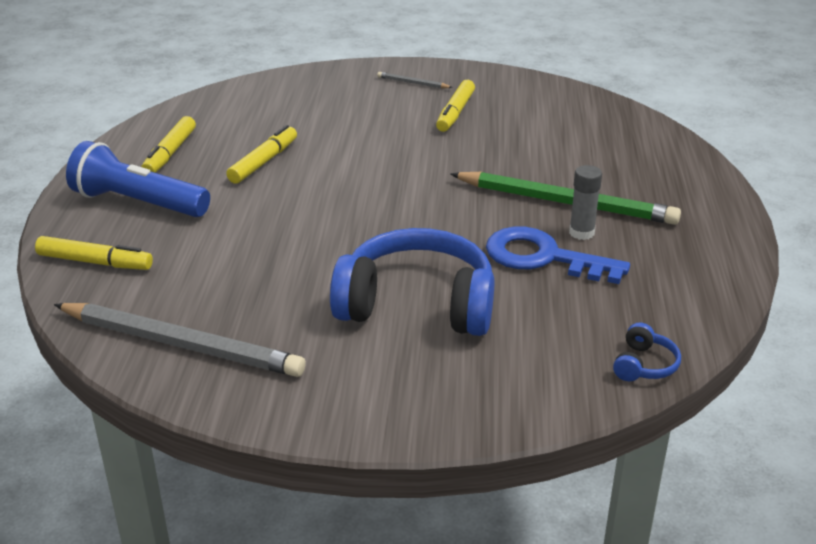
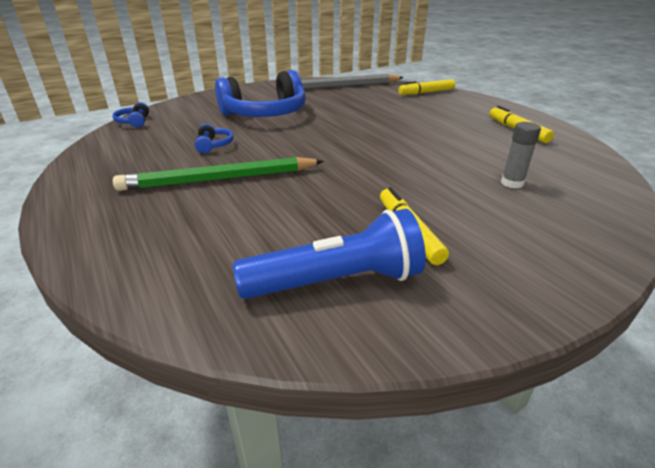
camera: 145 degrees right, 0 degrees up
blue flashlight [66,141,210,217] -> blue flashlight moved to [233,209,426,299]
yellow marker [226,125,297,184] -> none
grey pencil [377,72,453,89] -> none
blue key [486,227,630,284] -> blue headphones [195,123,234,153]
grey glue stick [569,165,602,240] -> grey glue stick moved to [501,122,541,189]

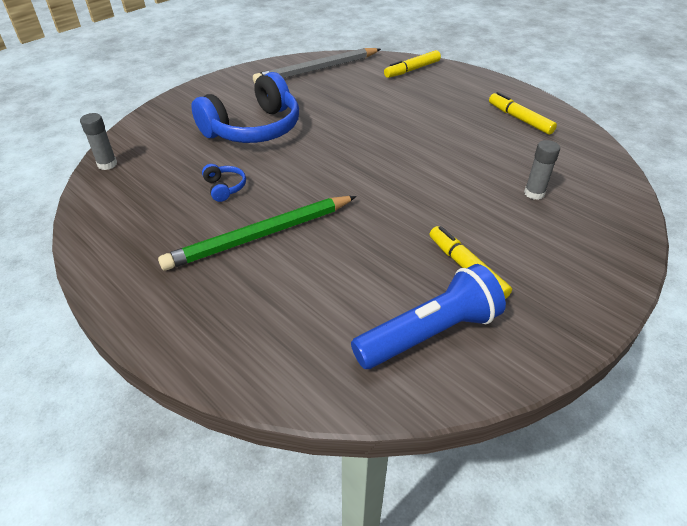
camera: 15 degrees left, 10 degrees up
blue headphones [112,102,149,127] -> grey glue stick [80,113,117,170]

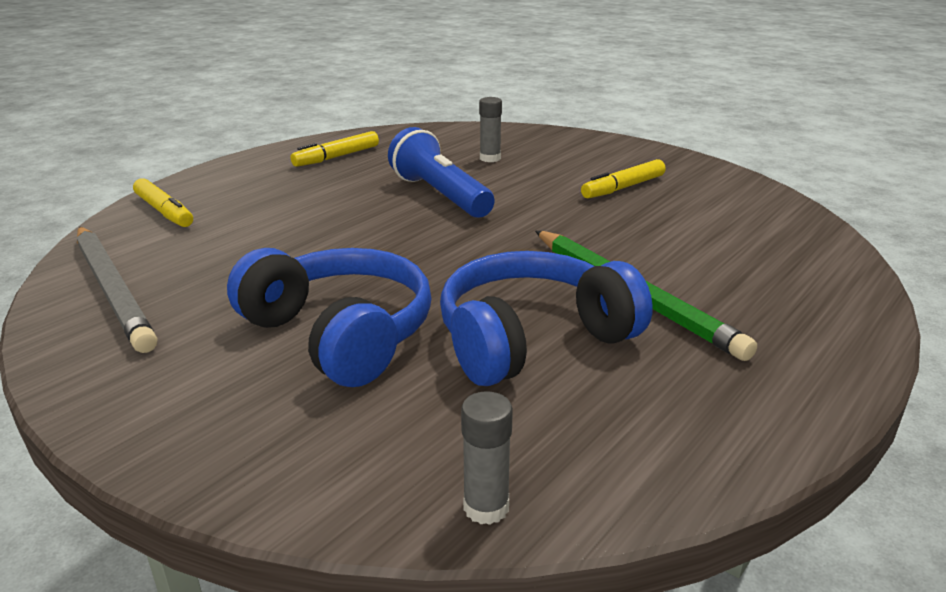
camera: 95 degrees left, 15 degrees down
blue headphones [202,164,246,202] -> blue headphones [440,251,653,386], size x2.47
blue flashlight [351,264,506,369] -> blue flashlight moved to [388,127,495,218]

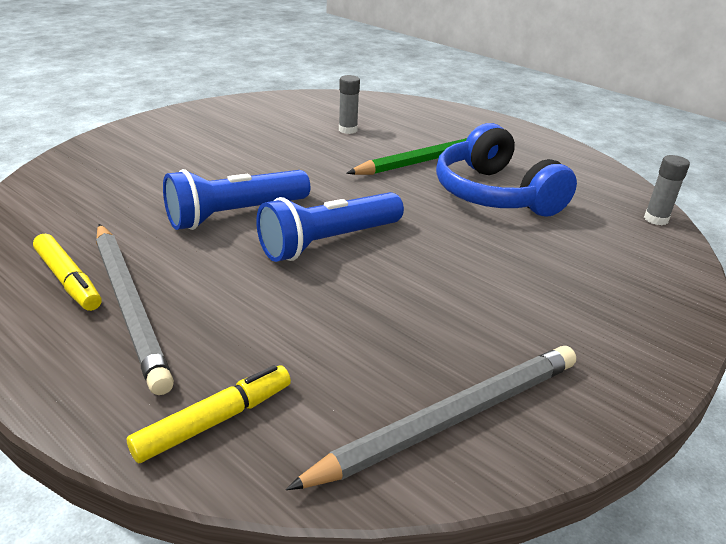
camera: 90 degrees left, 5 degrees up
blue headphones [227,248,431,387] -> none
grey glue stick [479,97,502,162] -> grey glue stick moved to [339,75,360,134]
yellow marker [581,159,666,199] -> none
none -> grey pencil [96,224,174,395]
none -> blue flashlight [256,192,404,262]

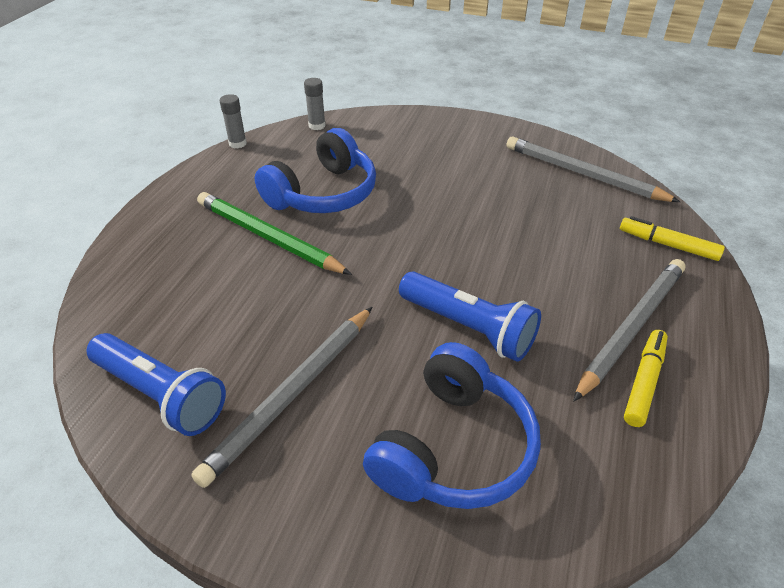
camera: 110 degrees left, 10 degrees up
blue flashlight [256,192,404,262] -> blue flashlight moved to [86,333,226,436]
grey glue stick [339,75,360,134] -> grey glue stick moved to [219,94,247,148]
none -> grey pencil [191,307,372,488]
none -> blue headphones [363,342,541,509]

